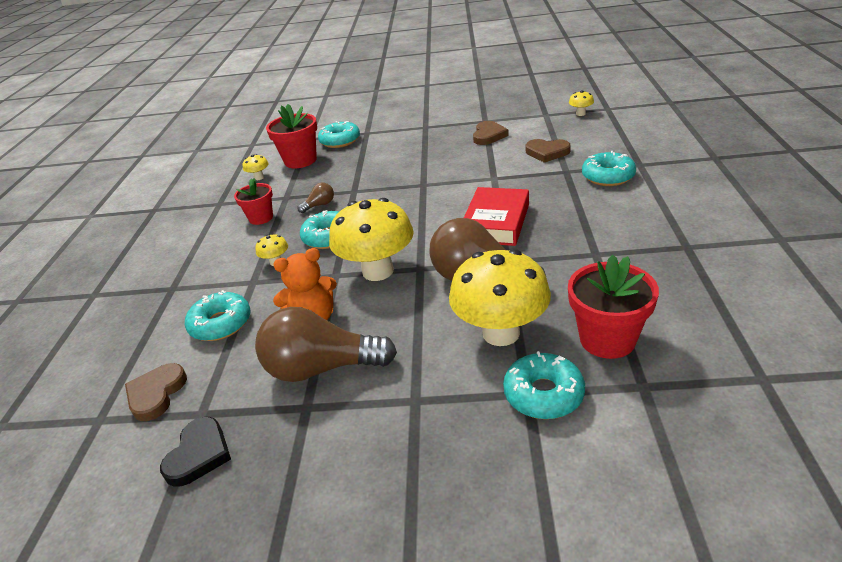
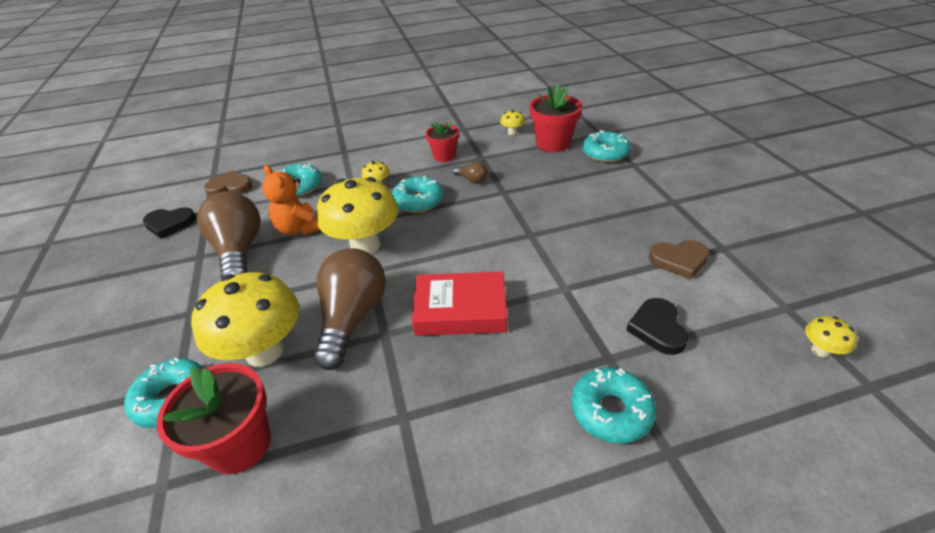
camera: 70 degrees right, 5 degrees up
brown heart [525,139,571,163] -> black heart [626,298,689,355]

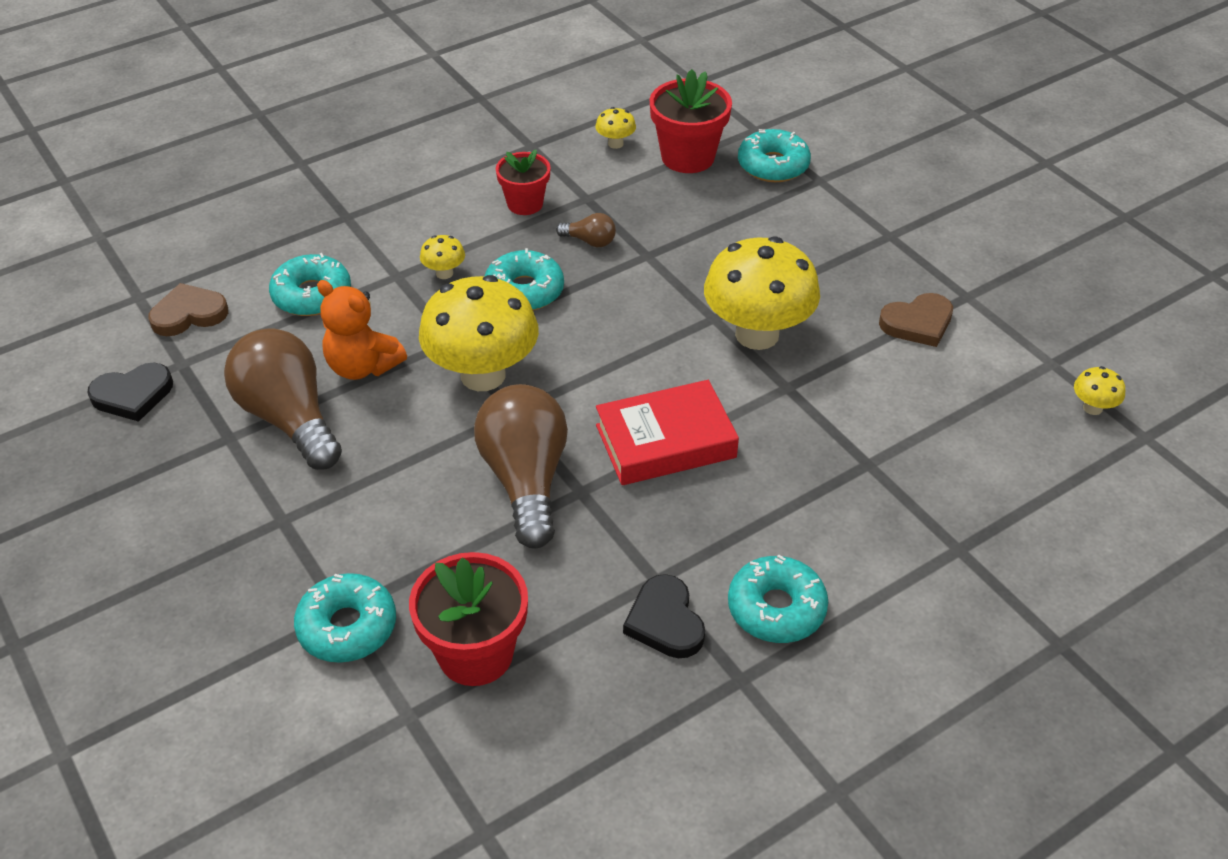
camera: 20 degrees left, 5 degrees up
yellow mushroom [191,272,299,367] -> yellow mushroom moved to [704,237,820,350]
turquoise donut [571,367,656,444] -> turquoise donut moved to [728,555,828,643]
black heart [626,298,689,355] -> black heart moved to [623,574,705,658]

